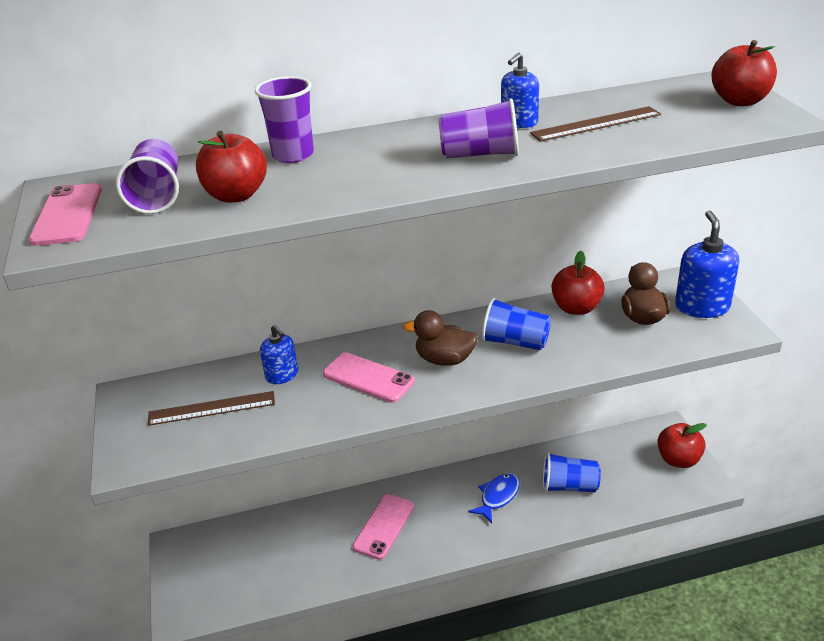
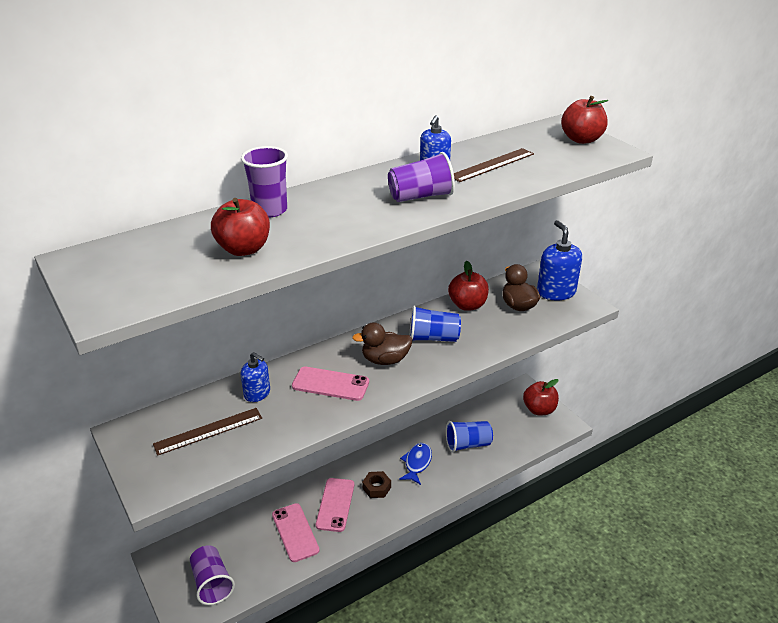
camera: 20 degrees left, 0 degrees up
pink phone [29,183,102,246] -> pink phone moved to [272,503,320,562]
purple cup [116,139,179,214] -> purple cup moved to [190,545,235,605]
none -> brown nut [362,471,391,498]

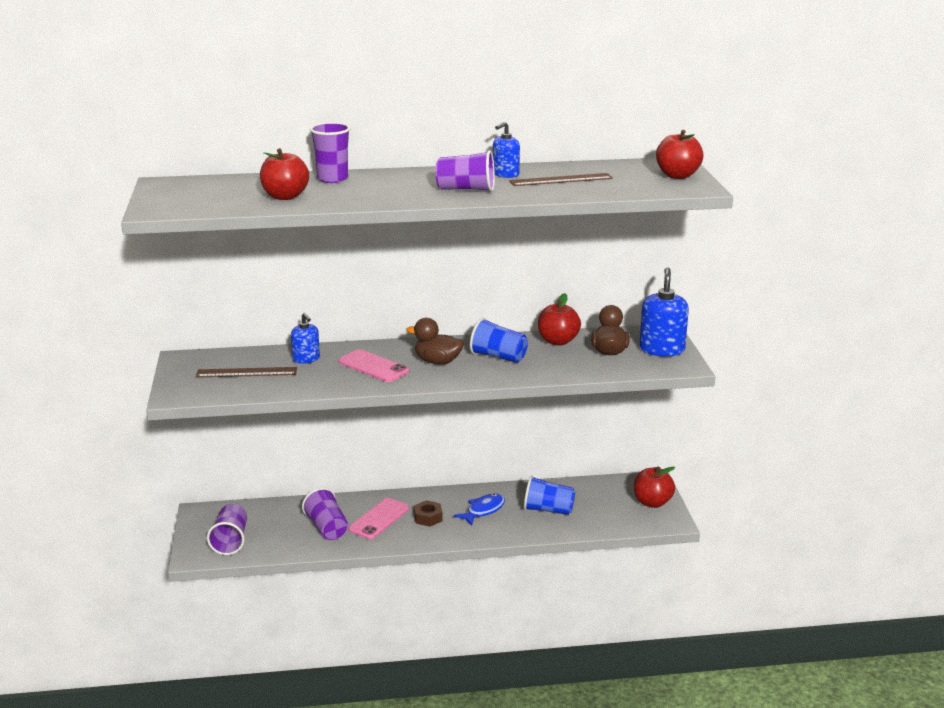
camera: 25 degrees right, 10 degrees down
pink phone [272,503,320,562] -> purple cup [302,488,348,540]

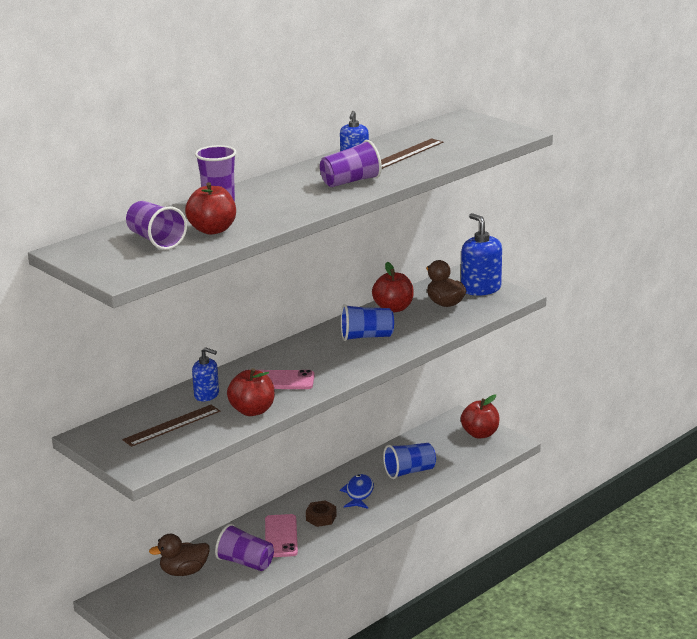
camera: 35 degrees left, 0 degrees up
purple cup [207,504,247,555] -> purple cup moved to [126,201,187,250]
brown duck [406,318,464,365] -> brown duck moved to [149,534,210,576]
red apple [656,130,704,179] -> red apple moved to [227,368,275,416]

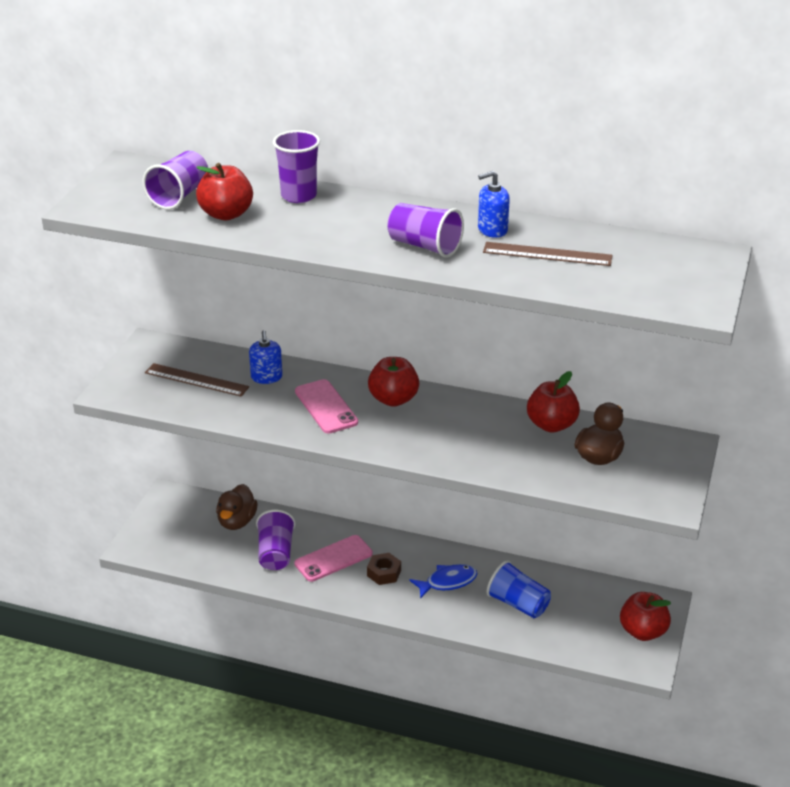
camera: 60 degrees right, 10 degrees up
brown duck [149,534,210,576] -> brown duck turned 120 degrees counterclockwise [216,484,258,530]
red apple [227,368,275,416] -> red apple moved to [368,357,419,407]
blue cup [341,304,394,341] -> none
blue soap dispenser [461,213,502,296] -> none

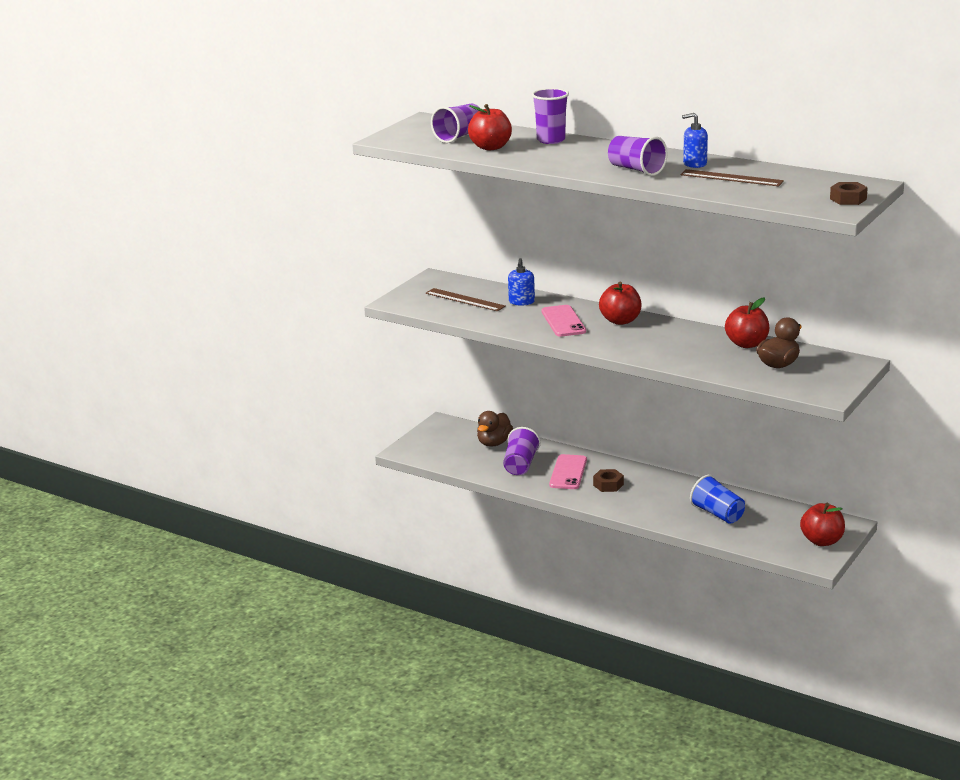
camera: 15 degrees right, 10 degrees down
pink phone [295,535,372,582] -> pink phone turned 60 degrees counterclockwise [549,454,587,489]
blue fish [409,564,477,599] -> none
none -> brown nut [830,182,868,205]

